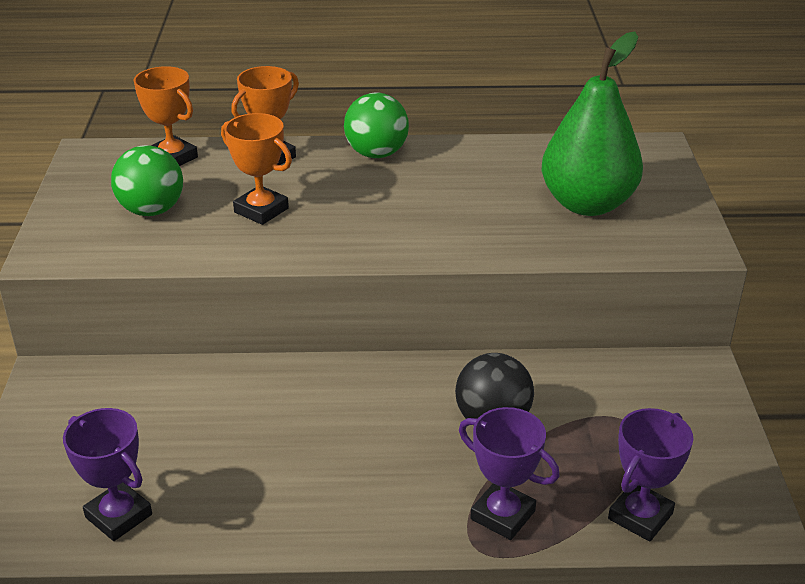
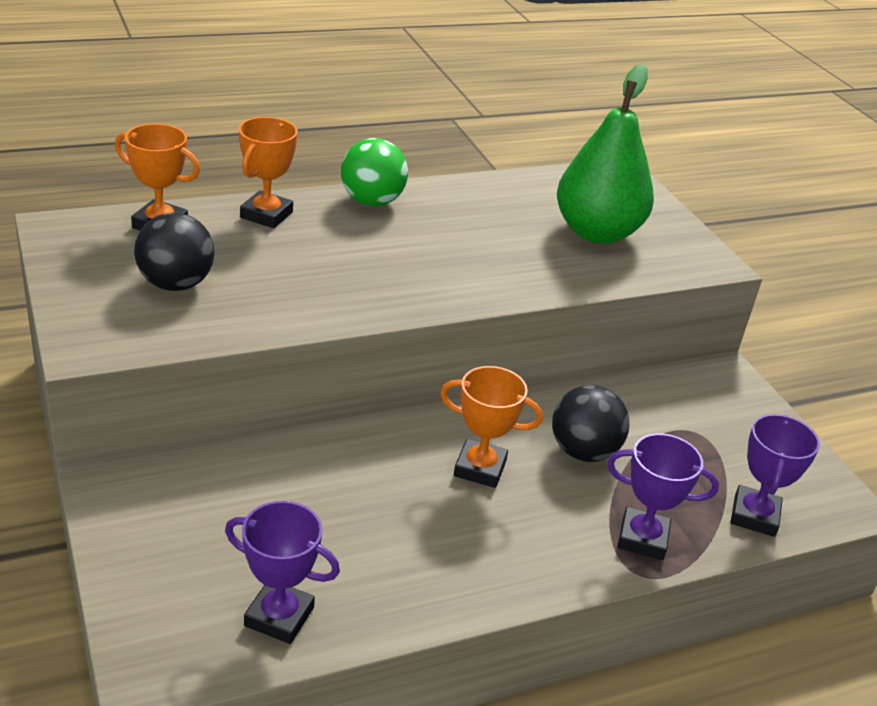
camera: 25 degrees left, 0 degrees up
green ball [111,145,183,216] -> black ball [134,212,214,291]
orange trophy [221,113,292,225] -> orange trophy moved to [440,366,543,488]

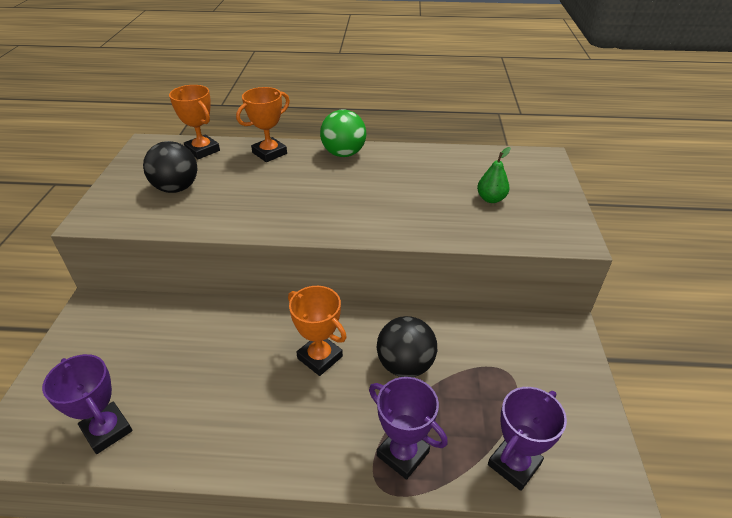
camera: 30 degrees right, 5 degrees up
green pear [557,64,654,244] -> green pear [477,147,511,203], size x0.43

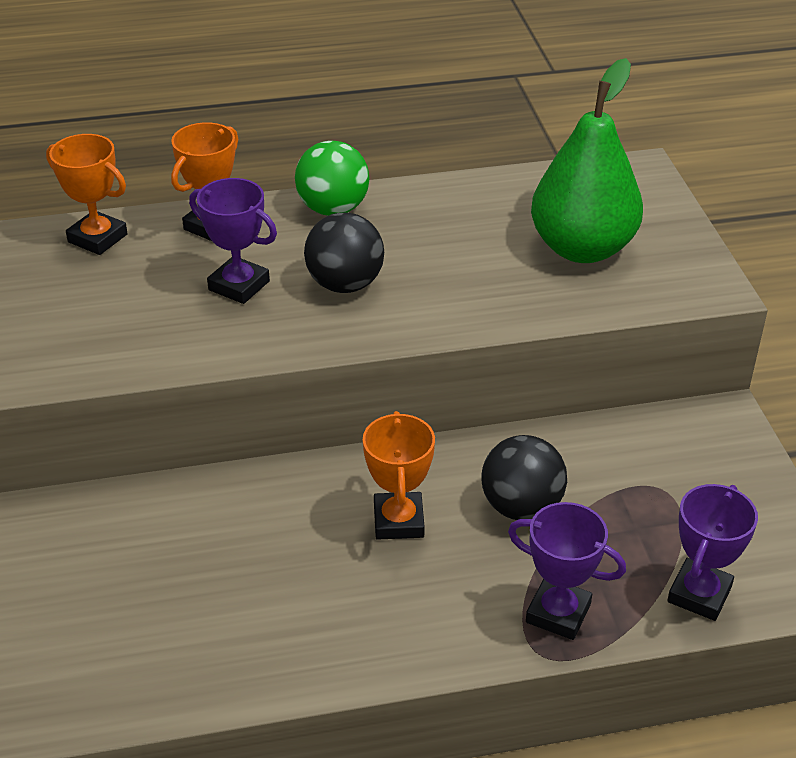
camera: 15 degrees left, 0 degrees up
purple trophy [42,354,132,454] -> purple trophy moved to [189,178,277,304]
black ball [143,141,198,193] -> black ball moved to [304,213,384,293]
orange trophy [288,286,347,376] -> orange trophy turned 60 degrees clockwise [363,411,435,540]
green pear [477,147,511,203] -> green pear [531,58,643,263], size x2.34

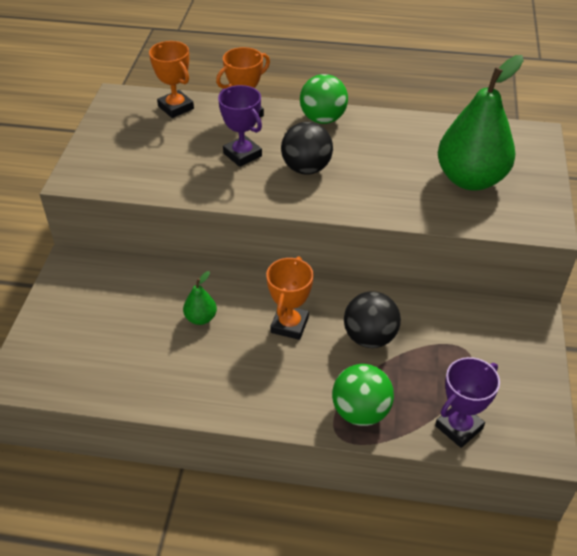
camera: 20 degrees right, 5 degrees up
purple trophy [508,502,626,640] -> green ball [332,364,394,426]
none -> green pear [183,271,217,325]

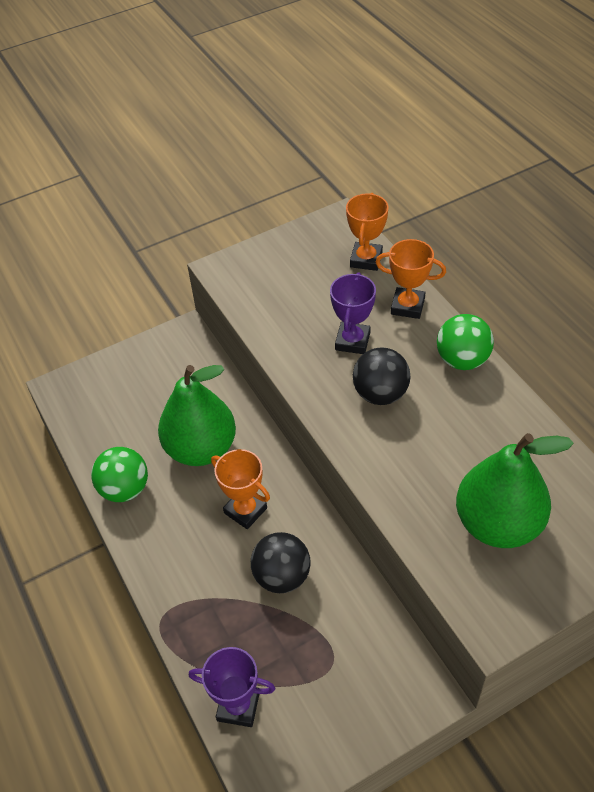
camera: 55 degrees right, 5 degrees up
green pear [183,271,217,325] -> green pear [158,365,236,466], size x2.34
orange trophy [266,256,314,340] -> orange trophy turned 60 degrees clockwise [211,449,270,529]
green ball [332,364,394,426] -> green ball moved to [91,447,148,502]

